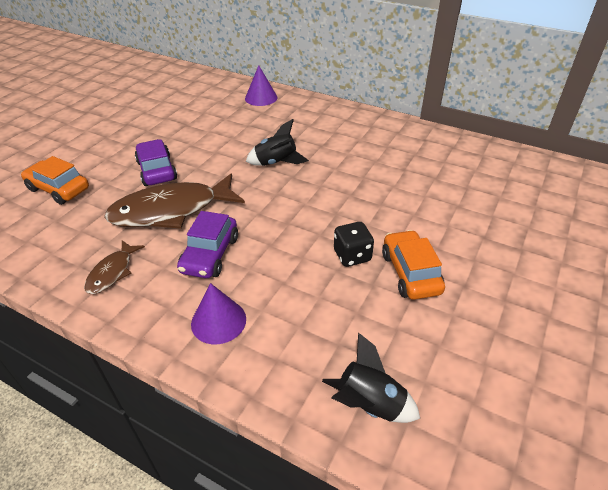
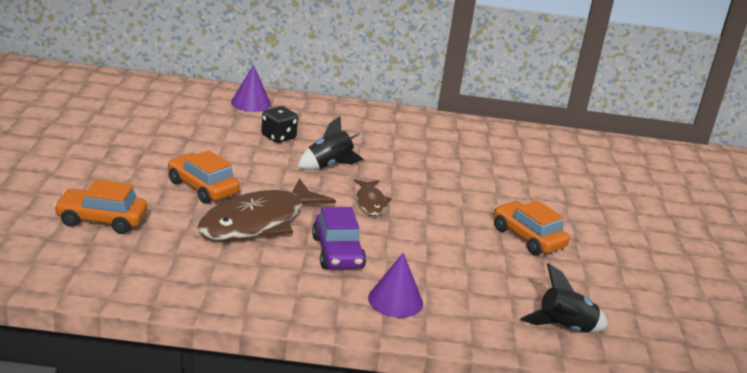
camera: 30 degrees left, 15 degrees down
brown fish [84,240,145,294] -> brown fish moved to [354,179,392,216]
purple car [135,139,177,186] -> orange car [168,150,240,204]
black dice [334,222,374,267] -> black dice moved to [261,106,298,143]

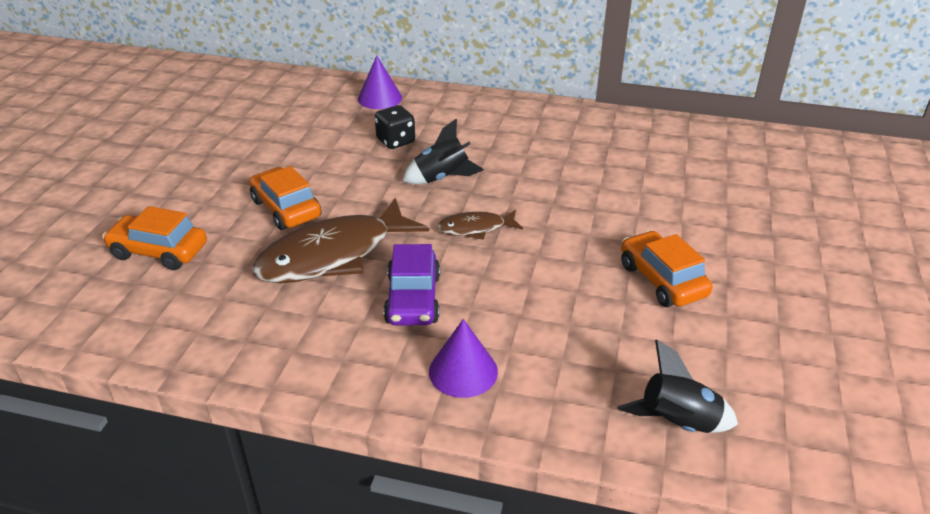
camera: 15 degrees right, 10 degrees up
brown fish [354,179,392,216] -> brown fish turned 75 degrees clockwise [437,210,523,240]

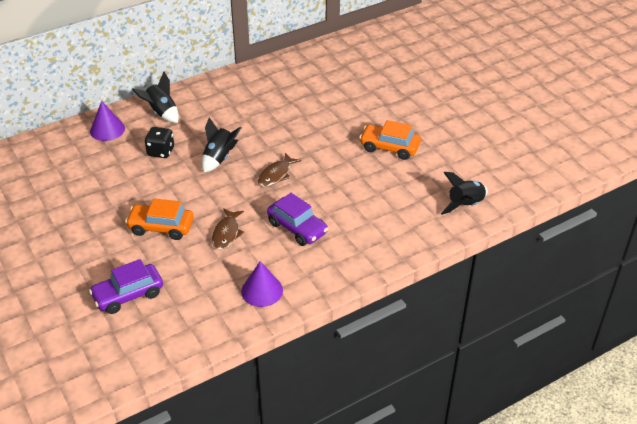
camera: 45 degrees left, 5 degrees up
orange car [102,206,207,270] -> purple car [89,259,163,314]
brown fish [252,198,429,283] -> brown fish [212,208,244,250], size x0.49
purple cone [429,319,498,398] -> purple cone moved to [241,261,283,307]
none -> black rocket [132,72,179,123]

